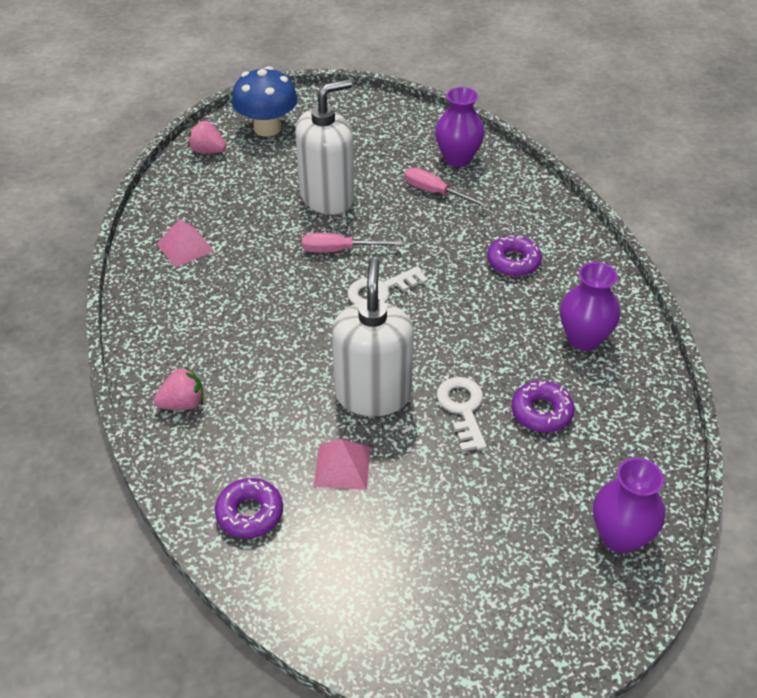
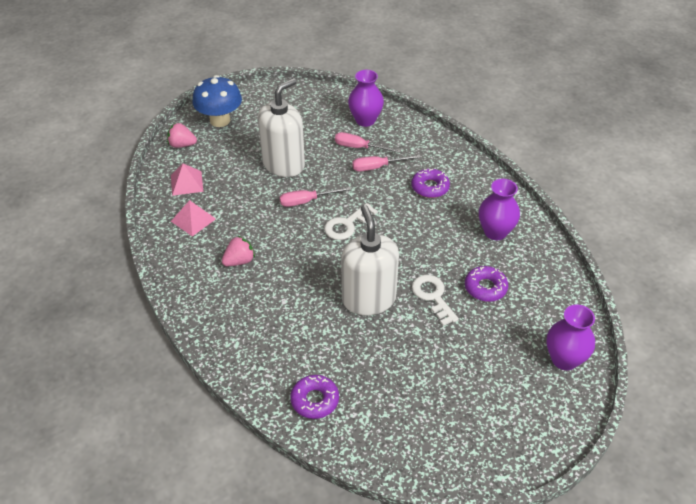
camera: 15 degrees left, 0 degrees up
pink strawberry [154,366,203,410] -> pink strawberry moved to [222,236,255,266]
pink pyramid [314,439,371,490] -> pink pyramid moved to [171,163,204,196]
none -> pink screwdriver [352,155,421,171]

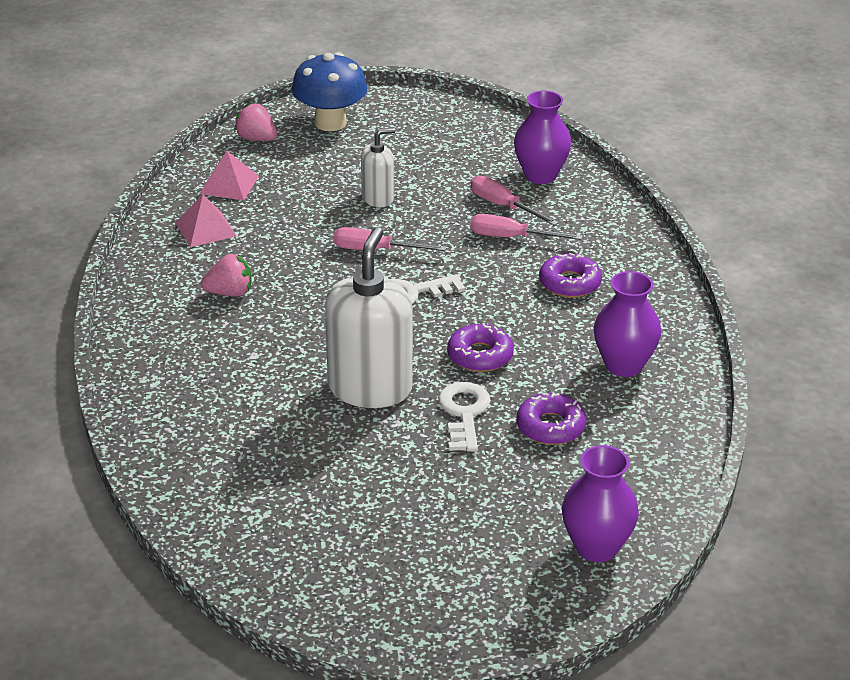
camera: 25 degrees right, 10 degrees down
white soap dispenser [258,78,305,177] -> white soap dispenser [361,128,396,207], size x0.53
purple donut [290,375,339,419] -> purple donut moved to [447,323,514,372]

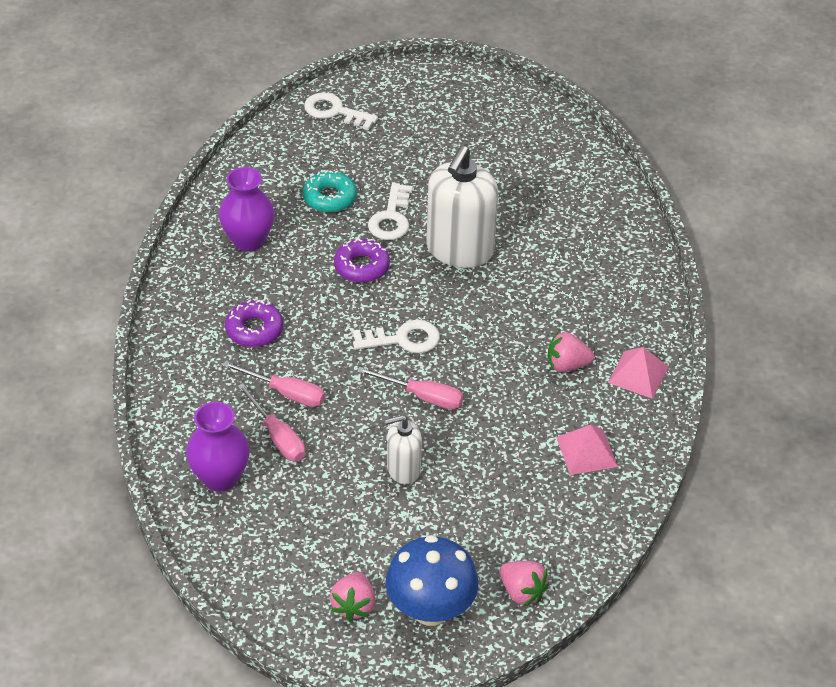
camera: 170 degrees left, 10 degrees up
pink pyramid [200,151,259,200] -> pink pyramid moved to [608,347,669,399]
purple donut [516,393,587,445] -> turquoise donut [303,170,357,213]
purple vase [562,445,639,562] -> white key [304,93,378,130]
none -> pink strawberry [330,572,376,622]

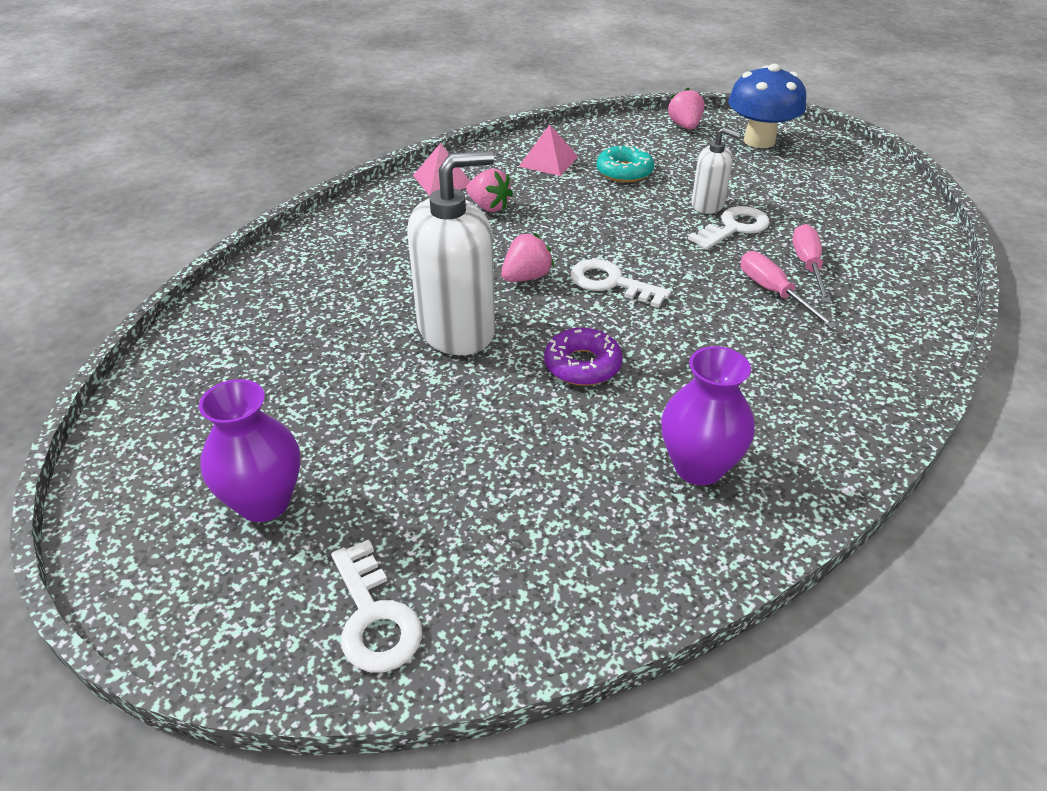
camera: 140 degrees left, 5 degrees down
purple vase [186,402,250,492] -> purple vase moved to [199,379,300,522]
purple donut [225,300,283,347] -> none
turquoise donut [303,170,357,213] -> turquoise donut moved to [596,145,654,182]
pink strawberry [330,572,376,622] -> pink strawberry moved to [501,233,554,282]
pink screwdriver [357,367,463,409] -> none
white key [368,183,413,240] -> white key moved to [688,206,770,250]

